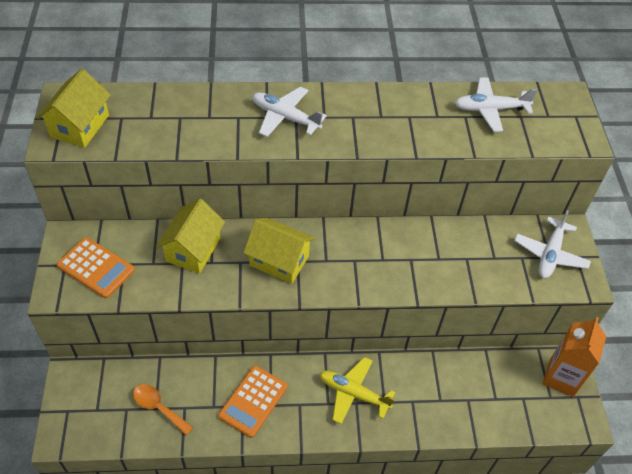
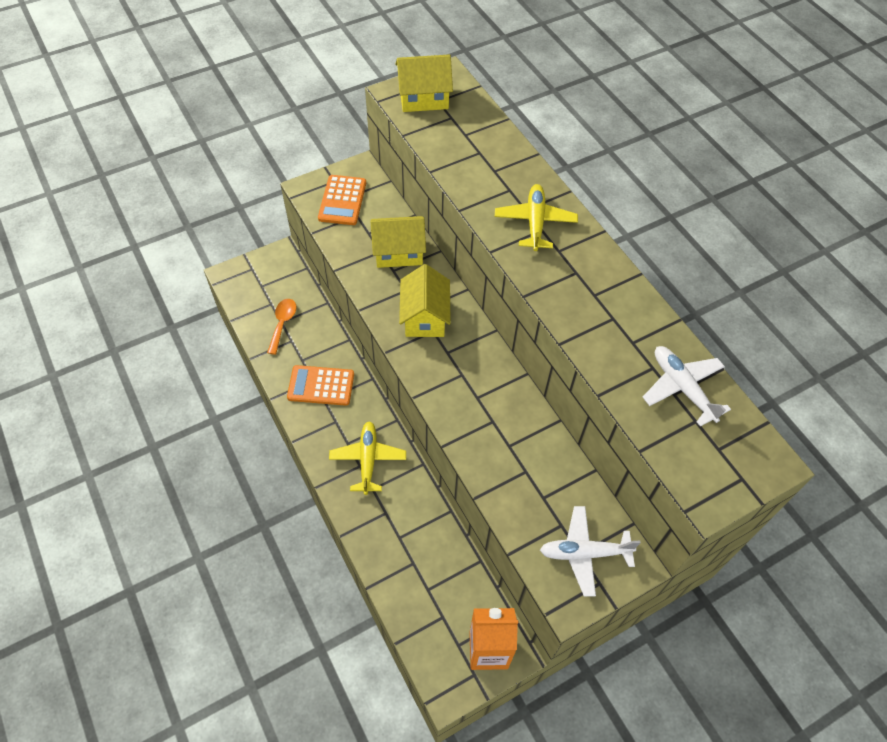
camera: 65 degrees right, 5 degrees up
white plane [252,87,327,137] -> yellow plane [495,184,578,251]

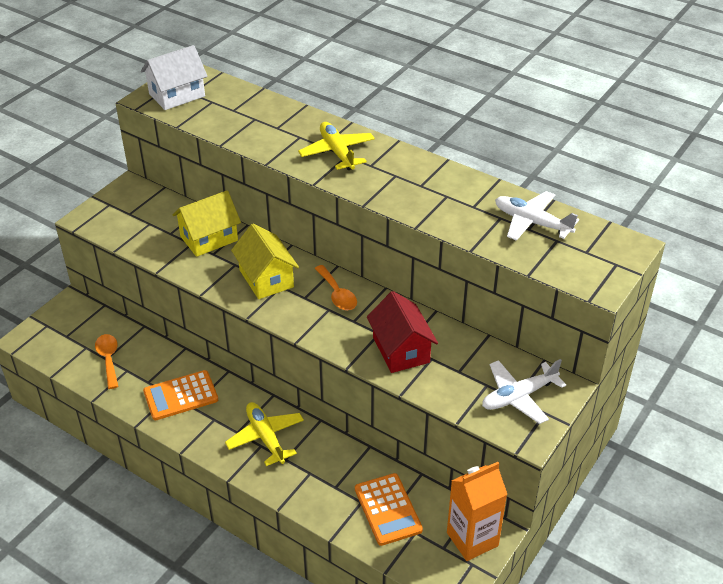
camera: 25 degrees left, 15 degrees down
orange calculator [318,175,366,225] -> orange calculator moved to [355,473,423,546]
yellow house [396,54,453,112] -> white house [141,45,207,110]
none -> orange spoon [314,265,357,310]
none -> red house [367,291,438,373]

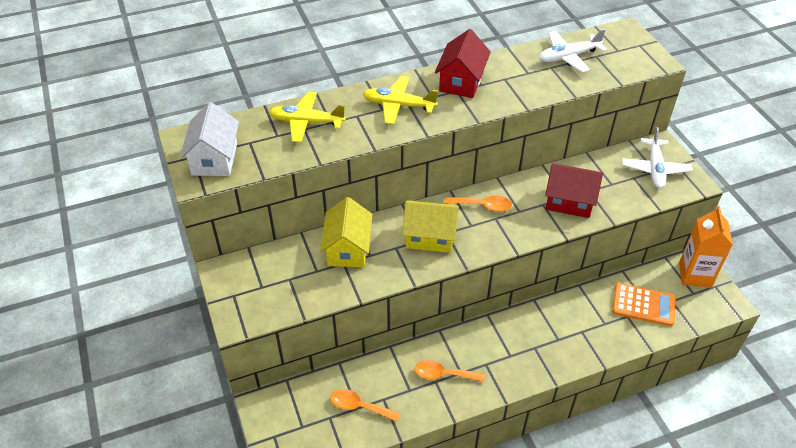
camera: 55 degrees left, 5 degrees up
orange calculator [143,370,218,420] -> orange spoon [414,360,485,382]
yellow plane [225,402,304,466] -> yellow plane moved to [269,92,346,142]
none -> red house [435,29,491,98]

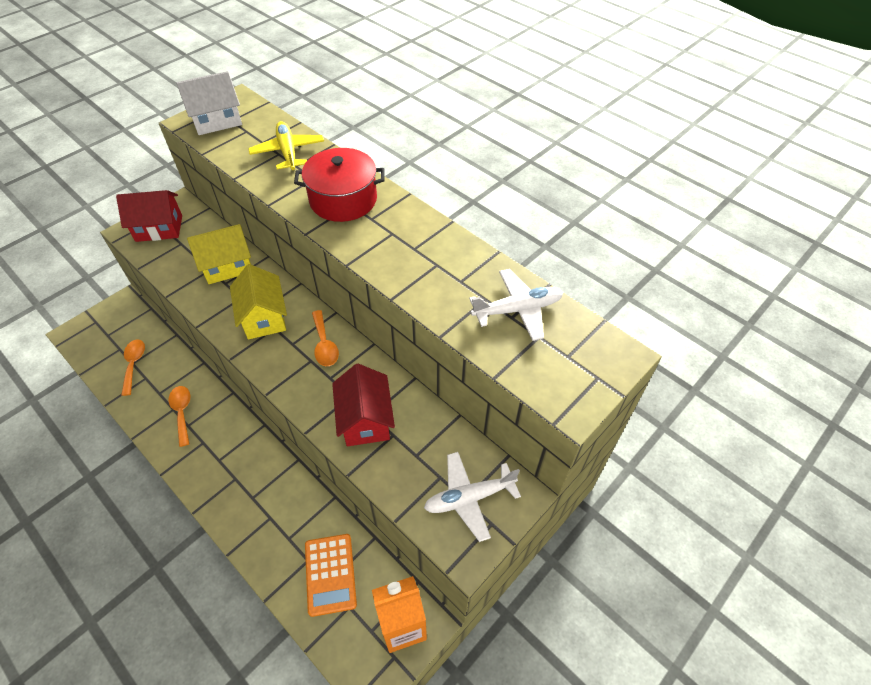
camera: 65 degrees right, 5 degrees up
yellow plane [363,76,438,124] -> red pot [294,148,385,222]
red house [435,29,491,98] -> red house moved to [116,190,182,242]
white plane [539,29,607,73] -> white plane turned 120 degrees clockwise [469,269,563,341]

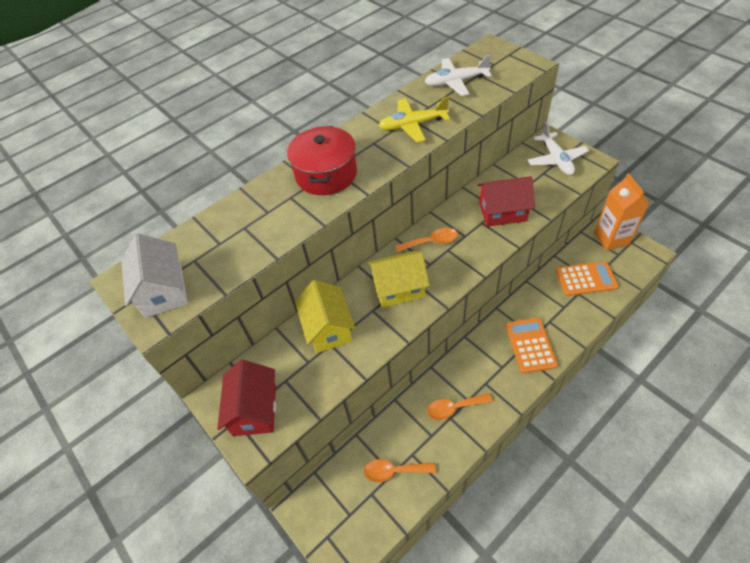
camera: 80 degrees left, 0 degrees up
yellow plane [248,121,324,171] -> yellow plane moved to [378,96,450,142]
white plane [469,269,563,341] -> white plane turned 90 degrees counterclockwise [424,54,492,96]
none -> orange calculator [506,317,558,373]

